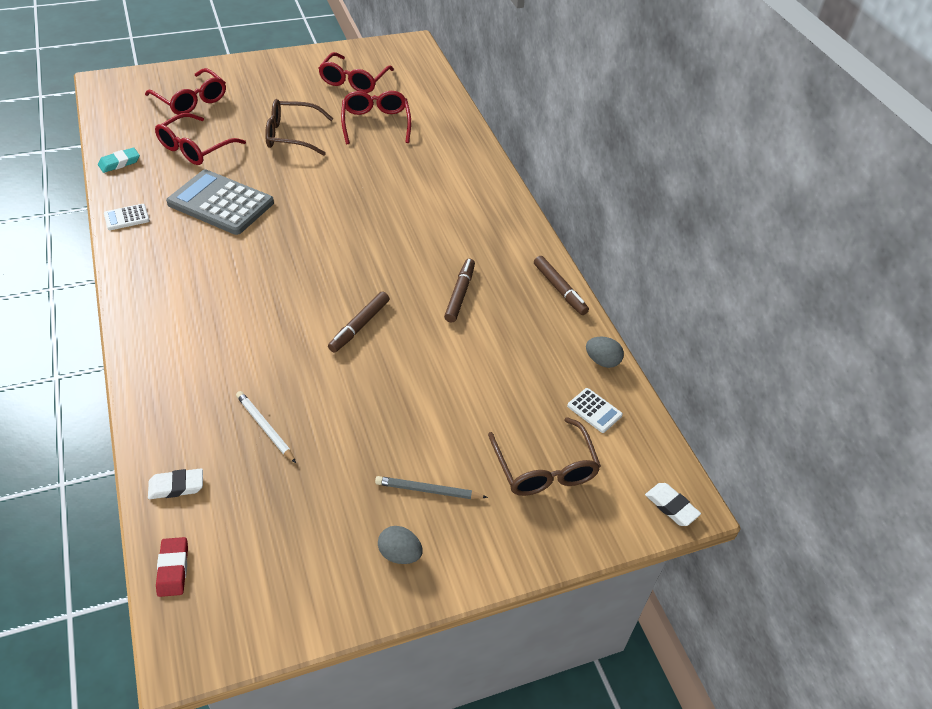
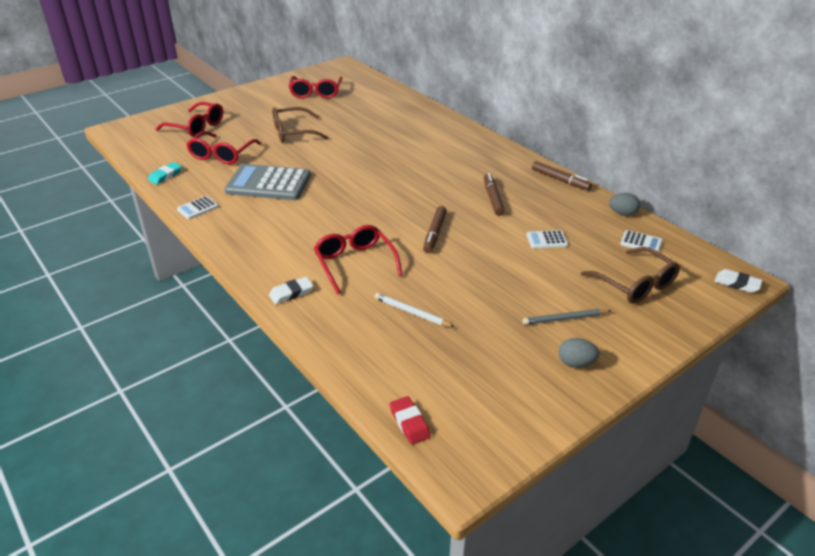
camera: 15 degrees left, 10 degrees down
white eraser [148,468,203,499] -> white eraser moved to [269,277,313,304]
red glasses [341,91,411,144] -> red glasses moved to [314,225,403,295]
none -> white calculator [527,230,568,249]

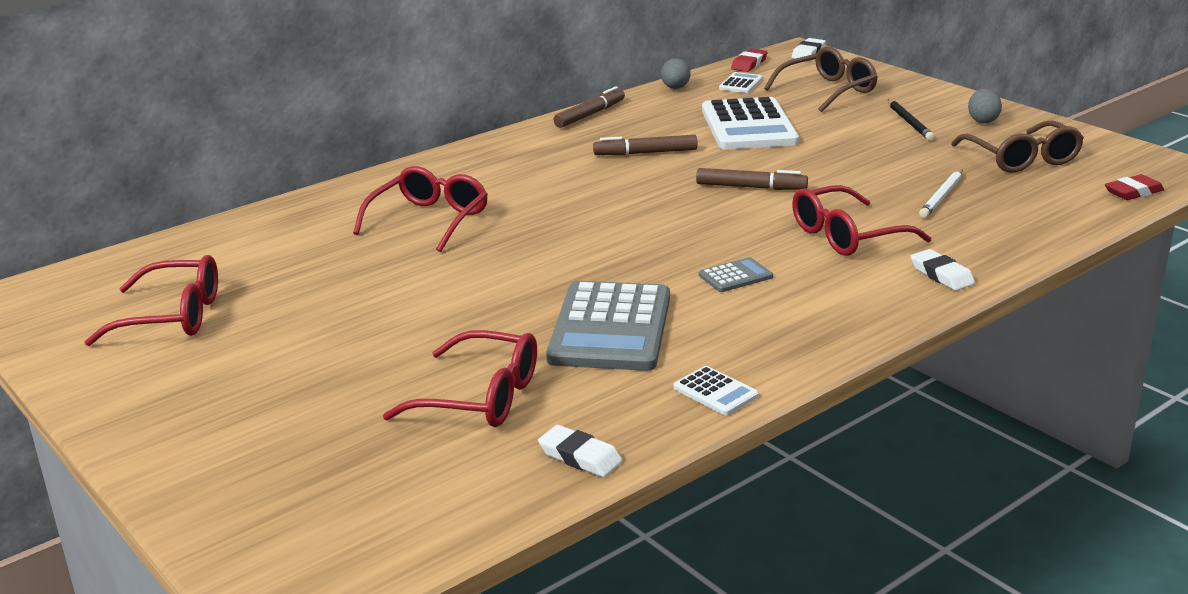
camera: 90 degrees left, 10 degrees down
turquoise eraser [148,162,182,185] -> white eraser [538,425,623,477]
red glasses [156,102,223,137] -> red glasses moved to [353,166,488,252]
brown glasses [272,107,329,142] -> brown glasses moved to [951,120,1084,173]
grey pencil [522,309,612,325] -> black pencil [888,99,935,141]
white calculator [527,230,568,249] -> white calculator [702,97,799,150], size x2.28
none -> grey calculator [699,257,773,292]
none -> red eraser [731,48,768,72]

